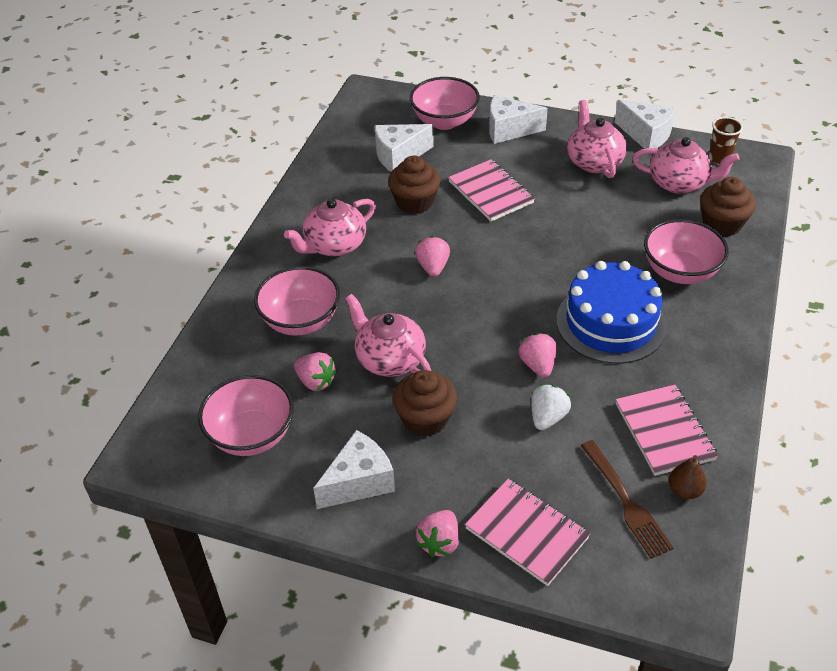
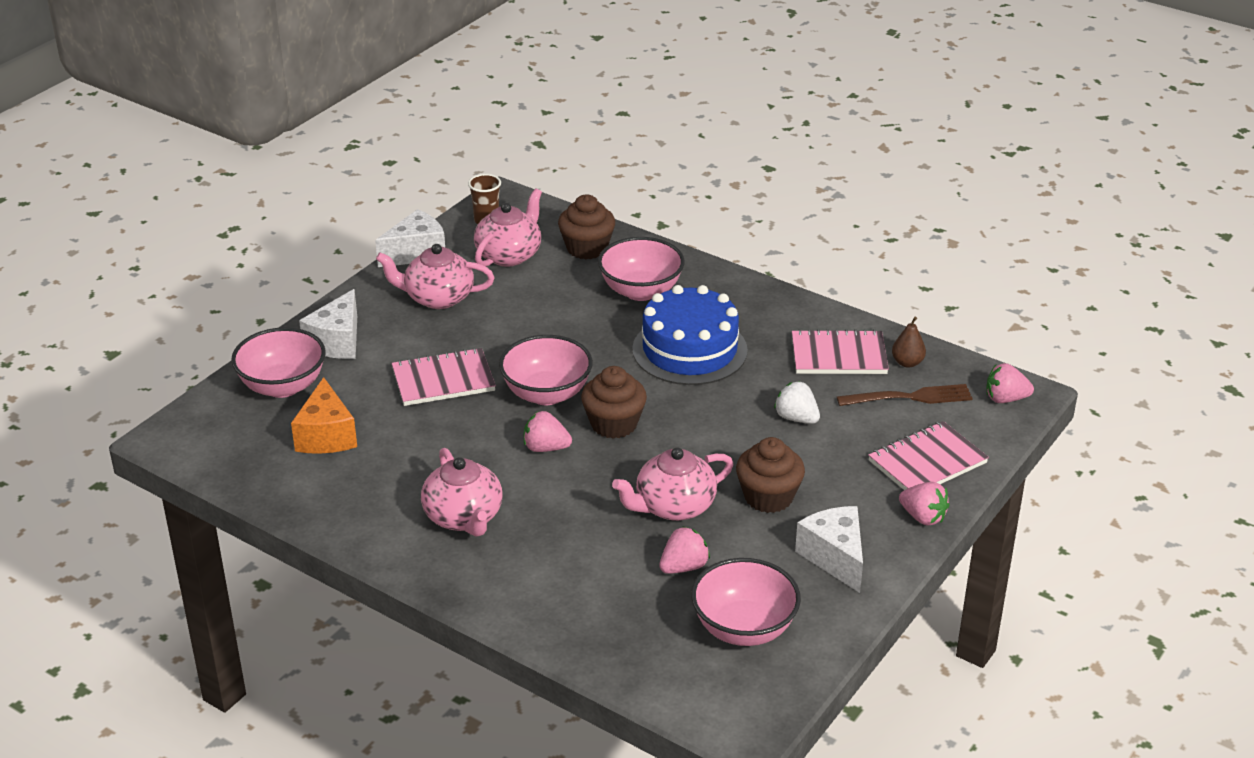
camera: 75 degrees left, 10 degrees down
pink bowl [254,266,340,336] -> pink bowl moved to [499,335,593,405]
white cheese [375,124,434,172] -> orange cheese [291,377,357,454]
brown cupcake [388,156,440,214] -> brown cupcake moved to [581,366,647,439]
pink strawberry [519,333,557,377] -> pink strawberry moved to [986,363,1034,403]

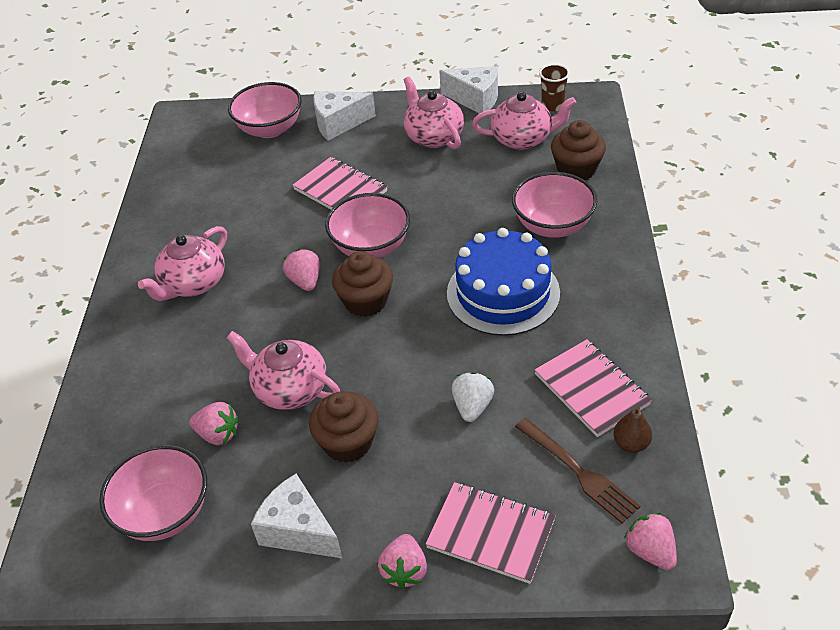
camera: 60 degrees right, 10 degrees up
orange cheese [291,377,357,454] -> none
white cheese [795,506,863,593] -> white cheese turned 90 degrees counterclockwise [251,474,343,559]

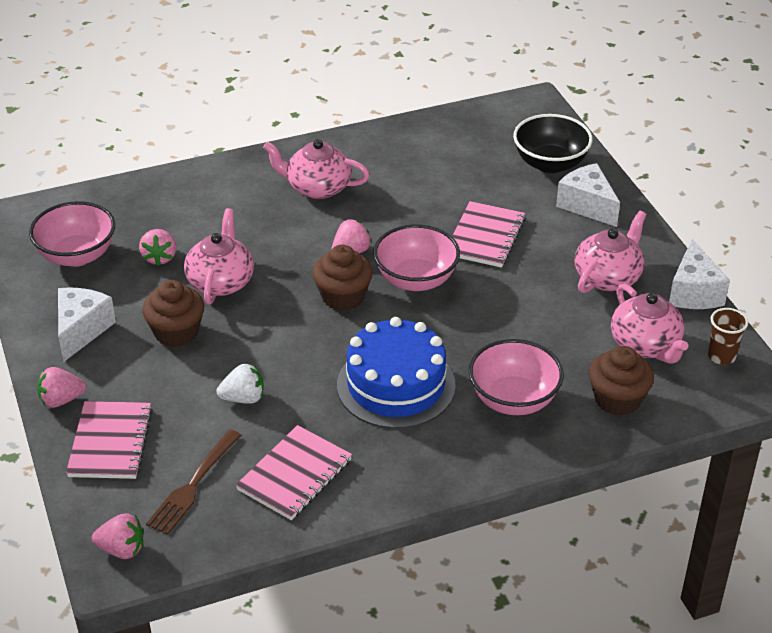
camera: 65 degrees right, 5 degrees down
pink bowl [228,82,302,138] -> black bowl [513,114,593,173]
brown pear [613,406,652,453] -> none
pink strawberry [624,512,677,570] -> pink strawberry turned 60 degrees clockwise [92,513,144,559]

